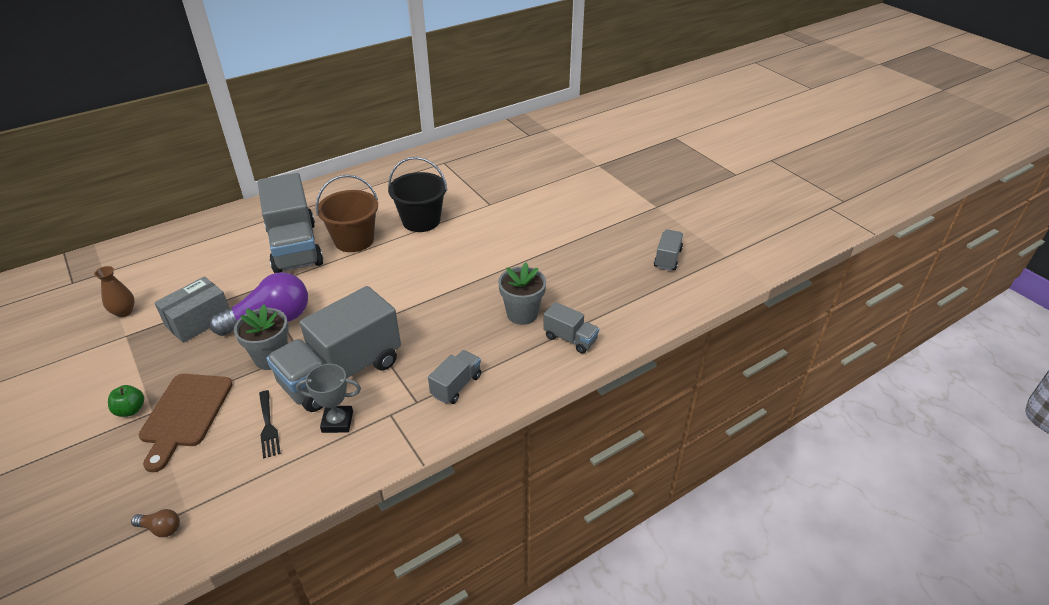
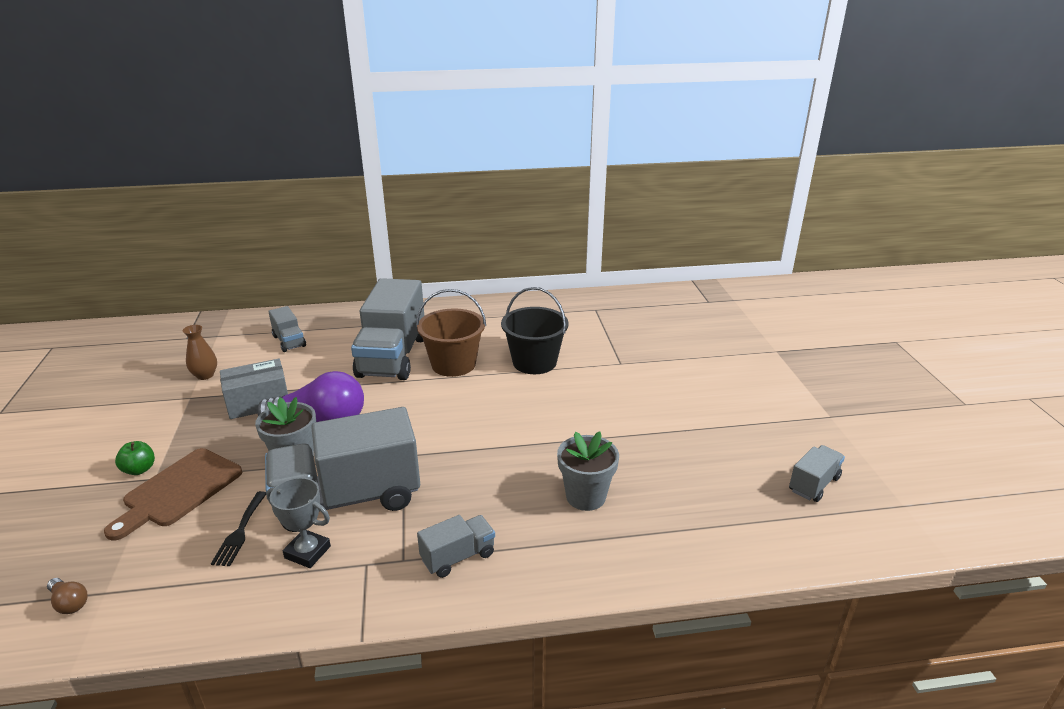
camera: 25 degrees right, 10 degrees down
grey truck [543,302,599,354] -> grey truck moved to [268,306,306,352]

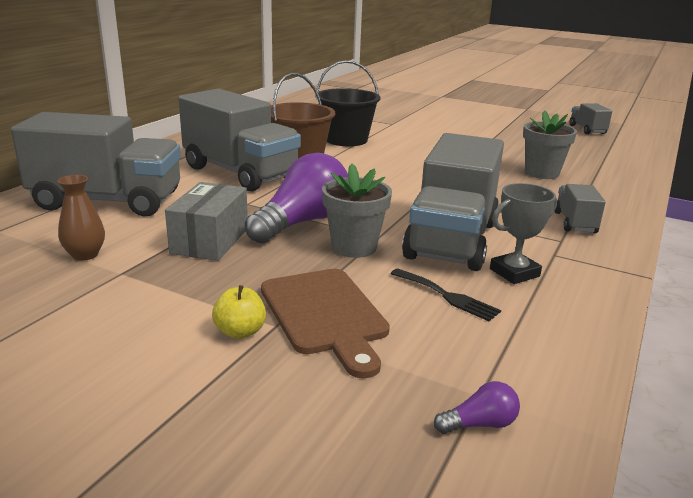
camera: 55 degrees left, 5 degrees down
brown light bulb [47,578,88,614] -> purple light bulb [434,381,520,434]
green apple [115,441,155,475] -> yellow apple [212,285,266,339]
grey truck [268,306,306,352] -> grey truck [11,112,181,216], size x2.16

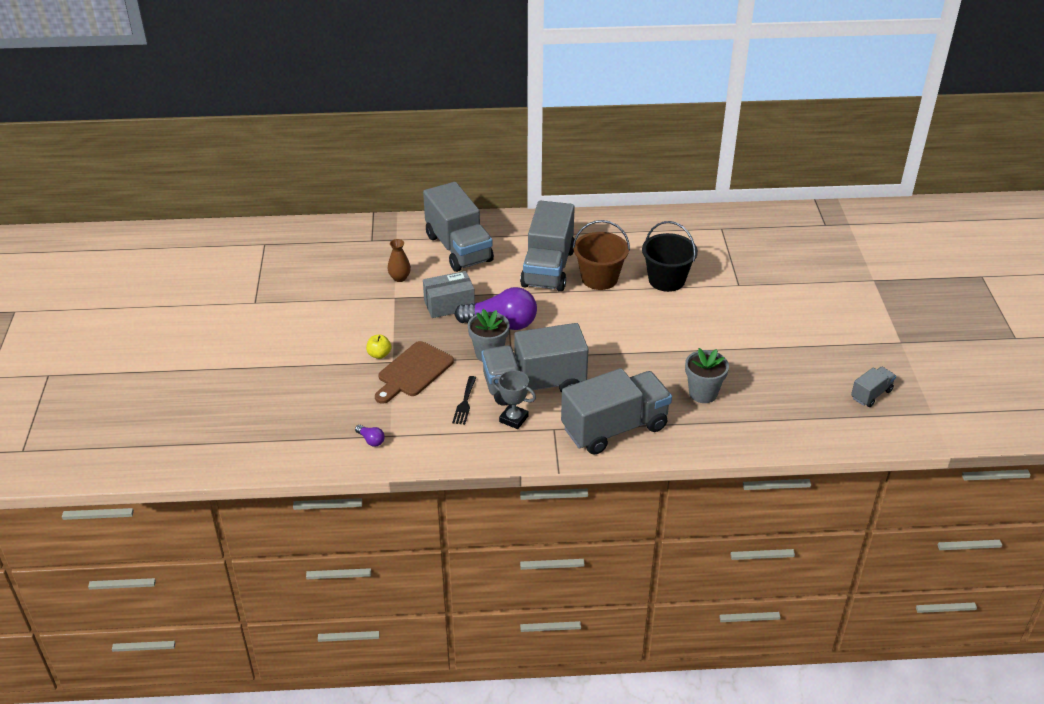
camera: 60 degrees right, 15 degrees up
grey truck [555,184,606,233] -> grey truck [561,368,672,455], size x2.16

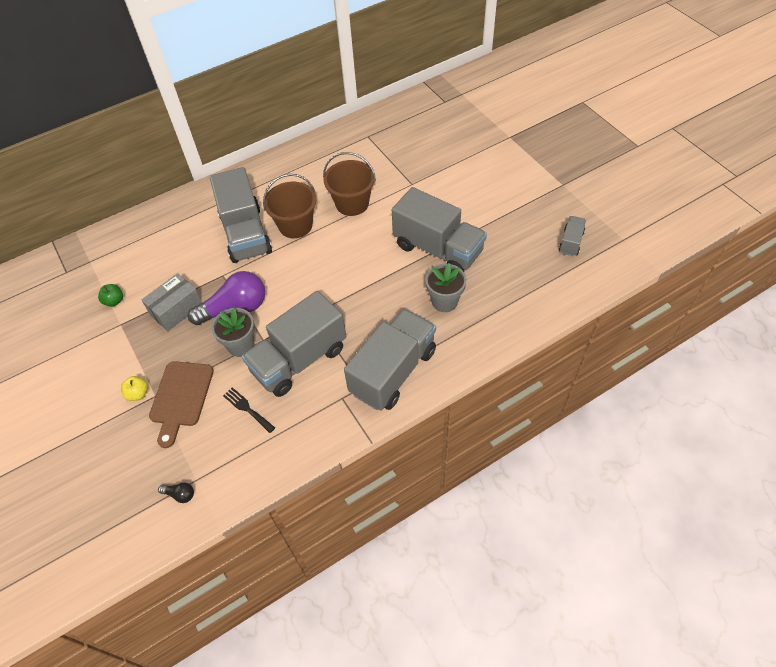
camera: 25 degrees left, 15 degrees up
purple light bulb [355,425,385,447] -> black light bulb [158,482,194,503]
brown vase [388,239,411,282] -> green apple [98,284,123,307]
grey truck [423,182,494,272] -> grey truck moved to [392,187,487,272]
black fork [452,376,476,425] -> black fork turned 150 degrees clockwise [223,387,275,433]
grey trophy [492,370,536,429] -> none
black bucket [642,221,698,292] -> brown bucket [323,152,376,216]

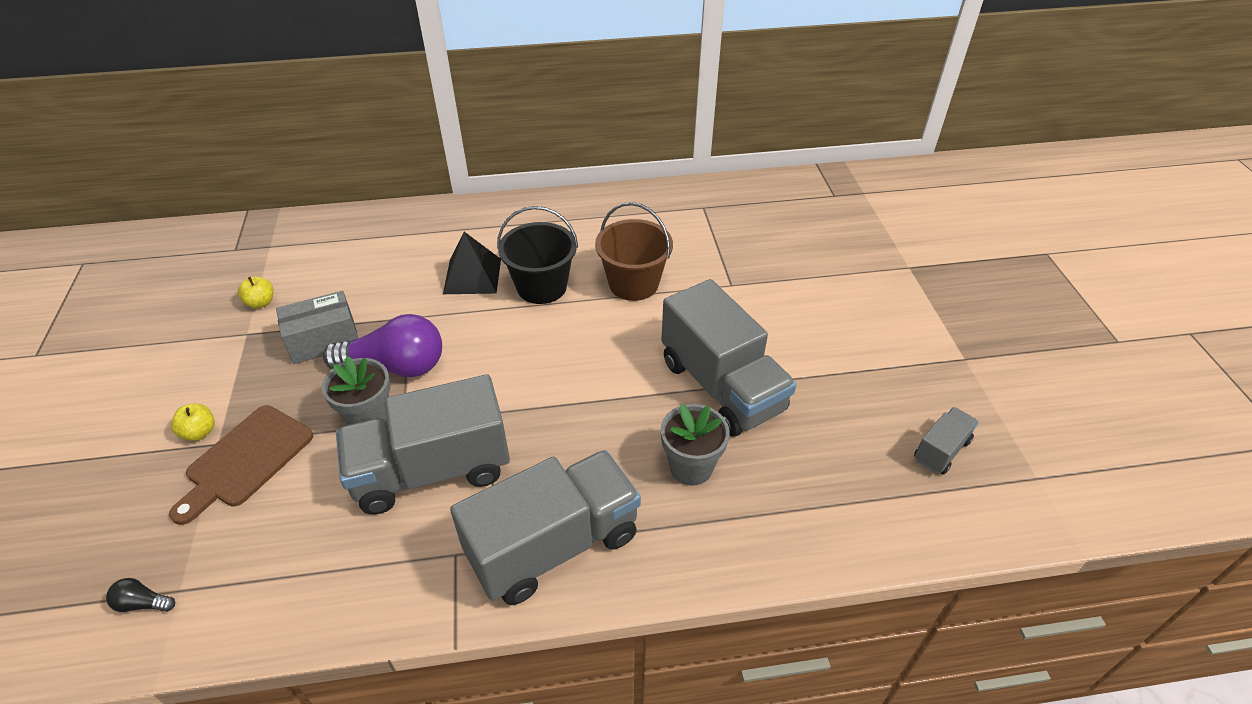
camera: 20 degrees right, 10 degrees down
green apple [98,284,123,307] -> yellow apple [238,277,274,309]
black light bulb [158,482,194,503] -> black light bulb turned 150 degrees clockwise [106,578,175,612]
grey truck [210,167,272,263] -> black pyramid [443,232,501,294]
black fork [223,387,275,433] -> none
brown bucket [263,174,316,238] -> black bucket [497,206,578,304]

